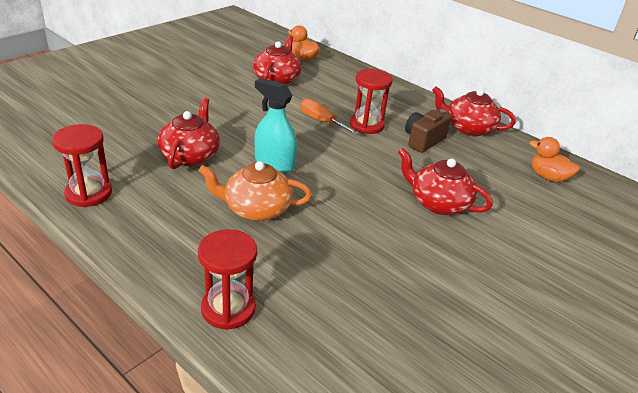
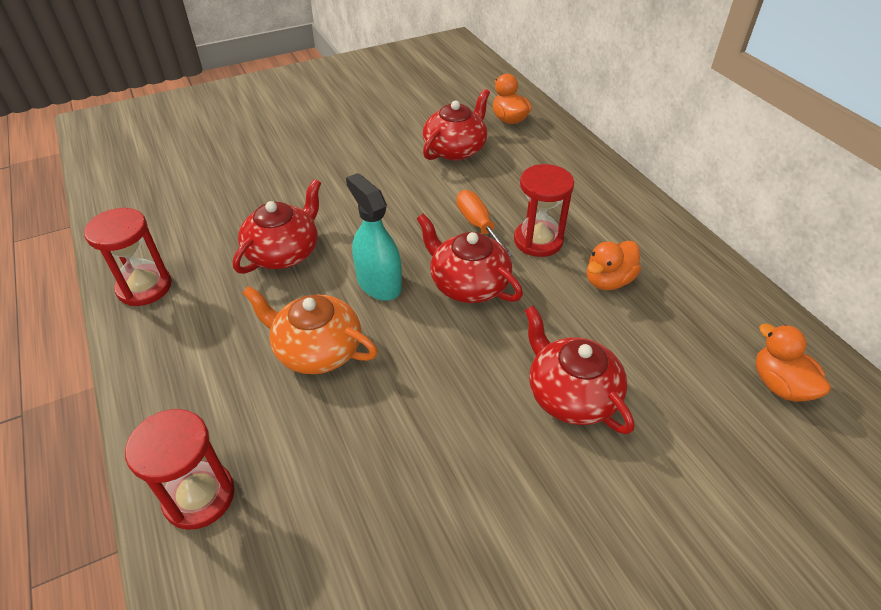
camera: 25 degrees right, 10 degrees up
brown camera [405,109,452,153] -> orange duck [587,241,641,290]
red teapot [432,86,516,136] -> red teapot moved to [417,213,523,303]

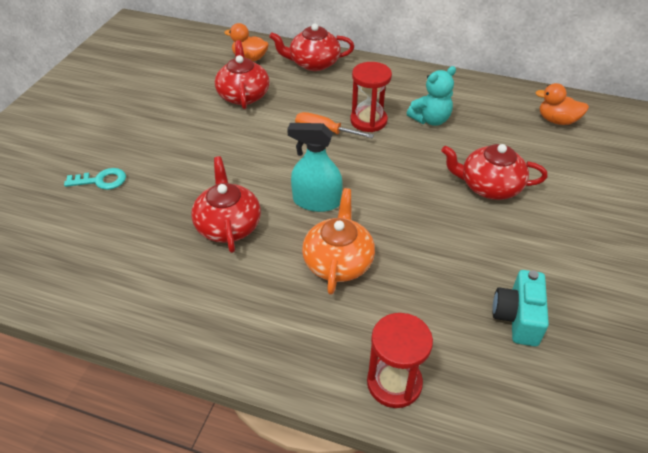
camera: 45 degrees left, 0 degrees up
red hourglass [84,208,172,306] -> none
orange teapot [242,286,378,374] -> orange teapot turned 120 degrees clockwise [302,188,375,295]
red teapot [417,213,523,303] -> red teapot moved to [269,24,354,71]
orange duck [587,241,641,290] -> turquoise teddy bear [407,66,456,126]
none -> turquoise key [64,168,126,190]
none -> turquoise camera [492,270,549,346]

